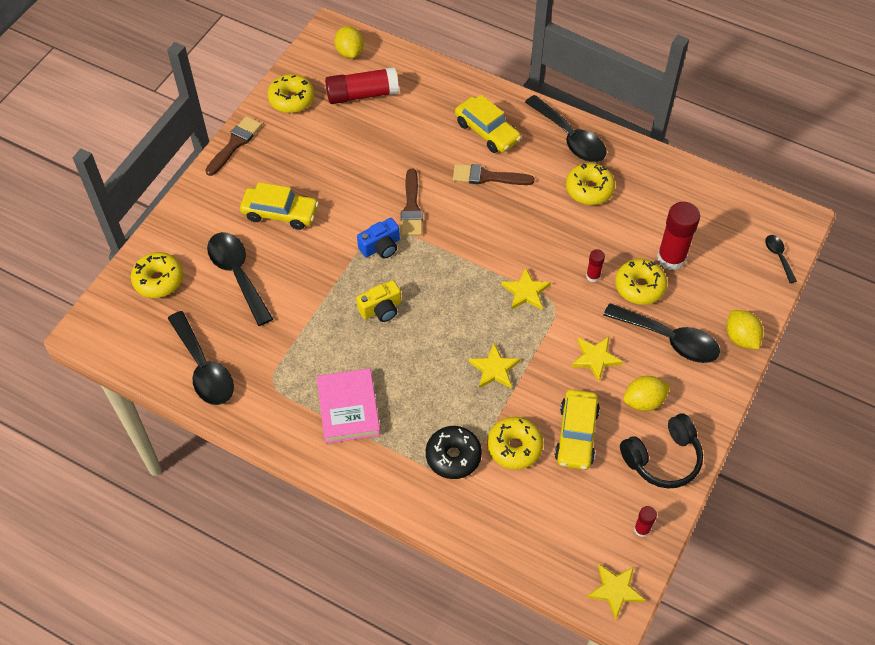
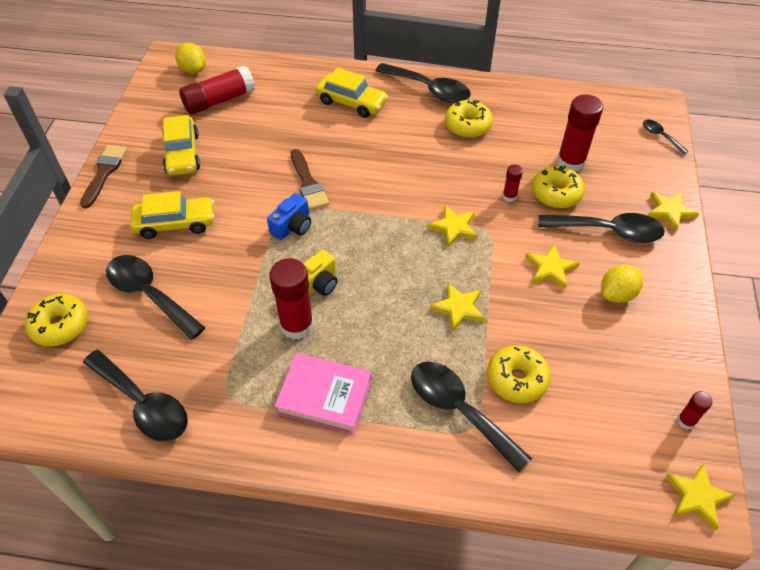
camera: 20 degrees left, 5 degrees down
yellow donut [267,74,314,113] -> none
pink book [316,368,381,444] -> pink book turned 45 degrees counterclockwise [274,353,372,434]
black donut [426,426,482,479] -> black spoon [411,362,532,472]
brown brush [453,164,534,185] -> none
yellow car [554,389,600,470] -> yellow car moved to [163,115,200,176]
black headphones [620,413,703,488] -> none
yellow lemon [726,310,763,349] -> yellow star [647,192,699,231]
none -> red glue stick [269,258,314,340]

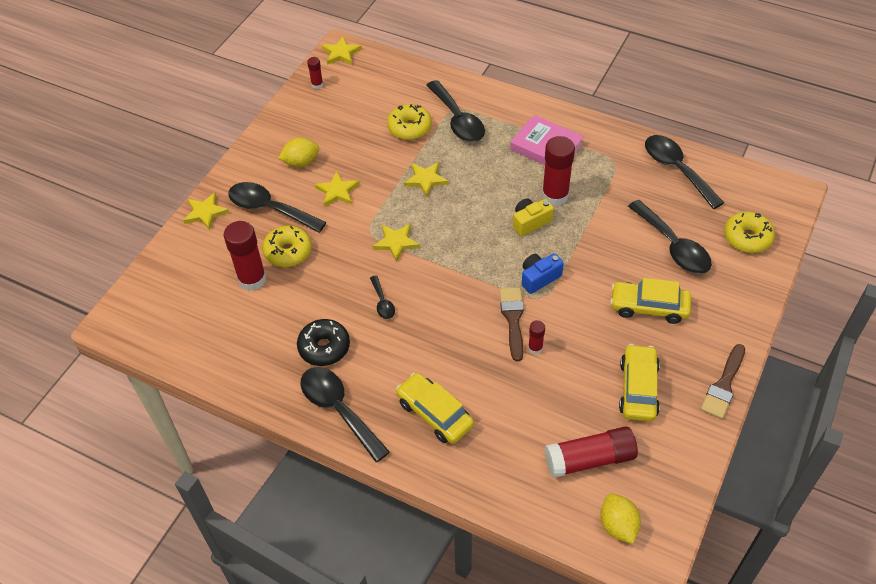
camera: 160 degrees left, 0 degrees up
yellow donut [445,100,493,138] -> black donut [297,319,350,366]
red glue stick [503,164,523,202] -> red glue stick moved to [528,320,545,354]
black spoon [643,120,688,155] -> black spoon moved to [370,275,395,319]

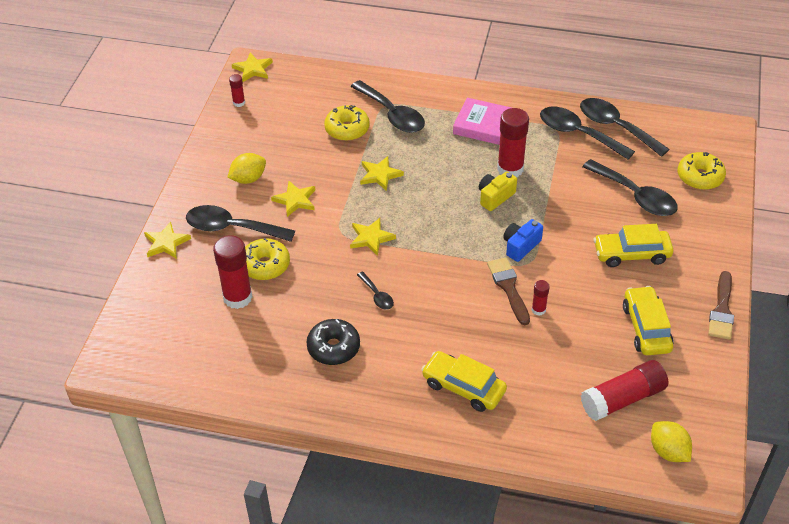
camera: 15 degrees left, 5 degrees down
black spoon [301,367,390,462] -> black spoon moved to [540,107,635,160]

